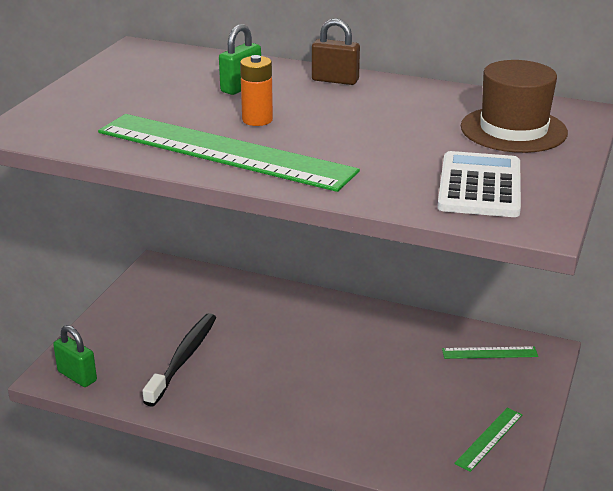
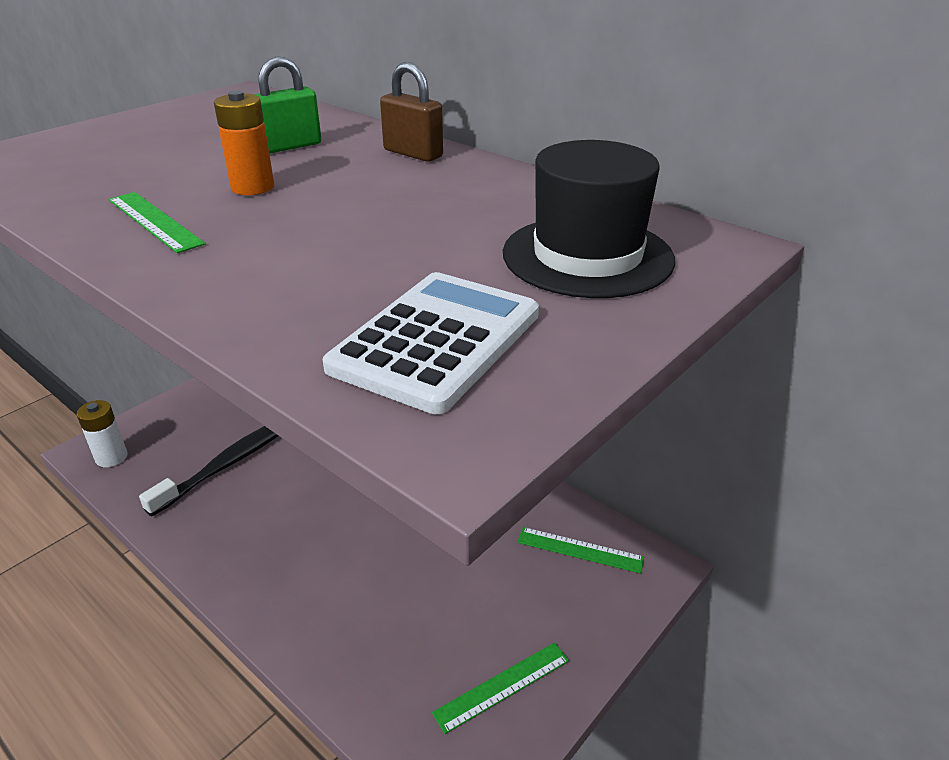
camera: 20 degrees right, 5 degrees up
green padlock [53,325,97,387] -> white battery [76,400,128,467]
green ruler [98,114,360,192] -> green ruler [109,192,206,253], size x0.42
brown hat [461,60,568,153] -> black hat [503,140,675,298]

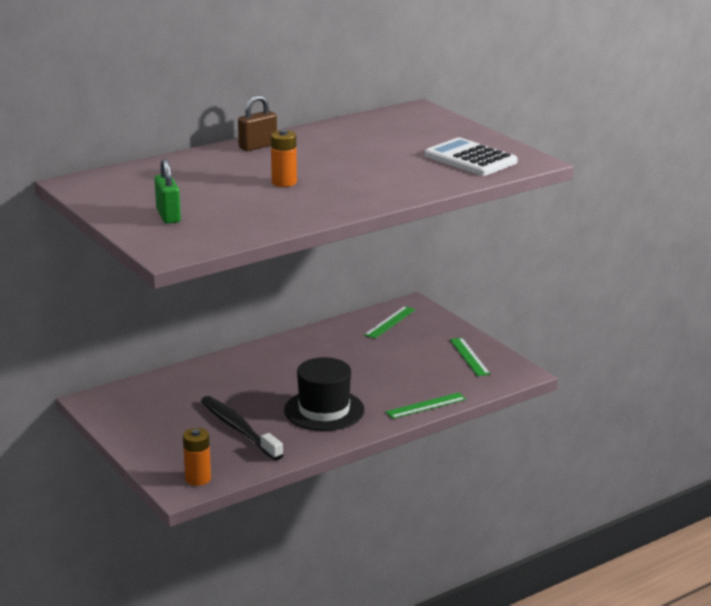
camera: 75 degrees left, 10 degrees down
white battery [76,400,128,467] -> orange battery [183,428,211,486]
green ruler [109,192,206,253] -> green ruler moved to [386,393,466,419]
green padlock [253,56,321,154] -> green padlock moved to [155,158,181,224]
black hat [503,140,675,298] -> black hat moved to [284,357,364,431]

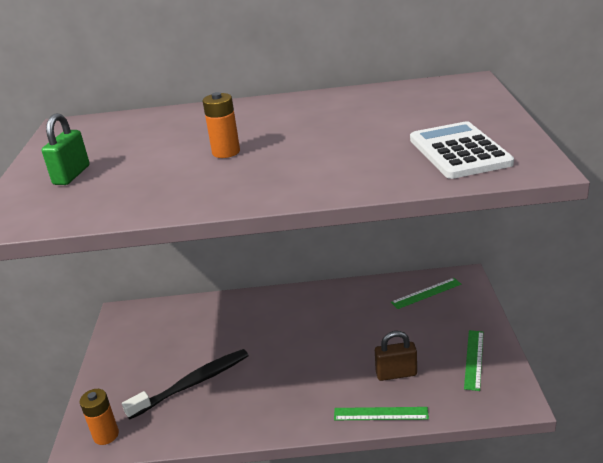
camera: 35 degrees right, 5 degrees up
black toothbrush [201,396,283,460] -> black toothbrush turned 60 degrees clockwise [122,349,249,420]
brown padlock [238,95,277,151] -> brown padlock moved to [375,331,417,381]
black hat [284,357,364,431] -> none

